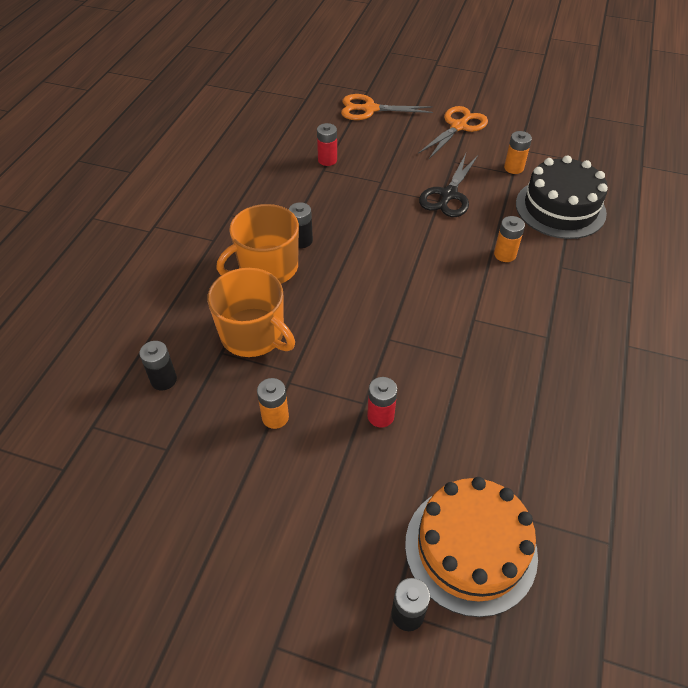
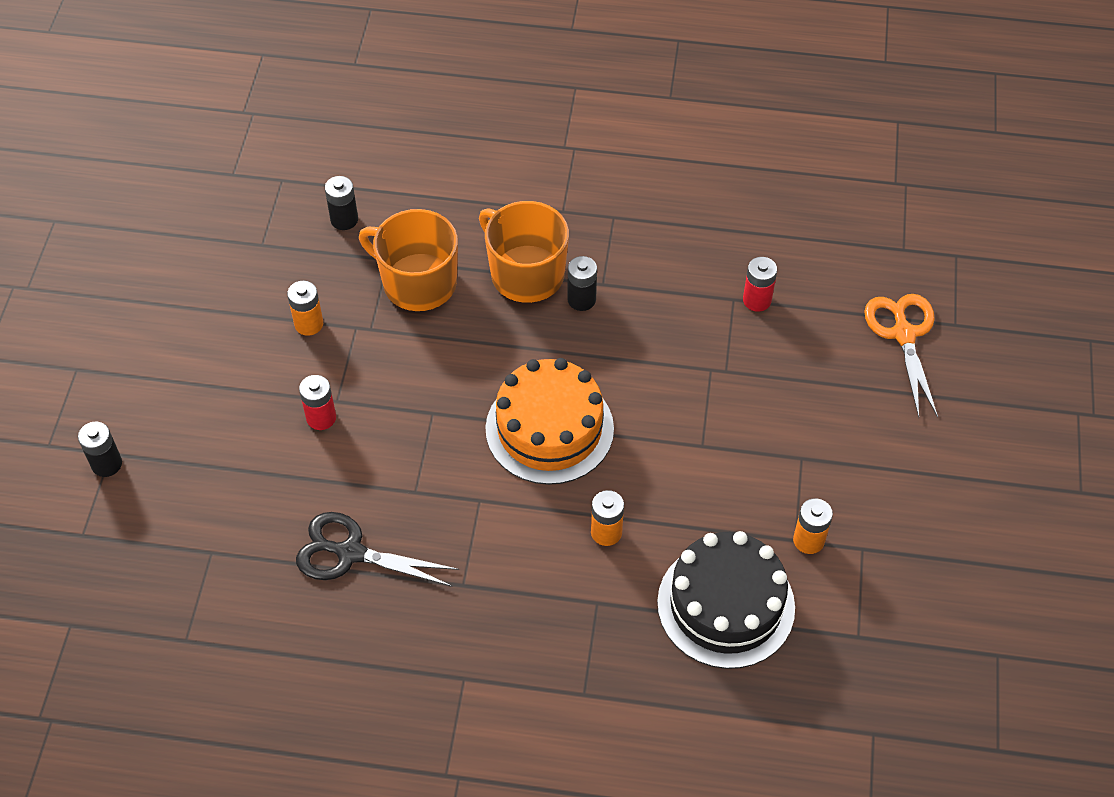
camera: 80 degrees right, 5 degrees up
orange mug [207,268,295,357] -> orange mug turned 90 degrees clockwise [359,209,458,311]
orange cake [405,477,538,617] -> orange cake moved to [486,358,614,485]
orange scissors [418,106,488,159] -> none
black scissors [419,154,478,217] -> black scissors moved to [296,512,459,587]

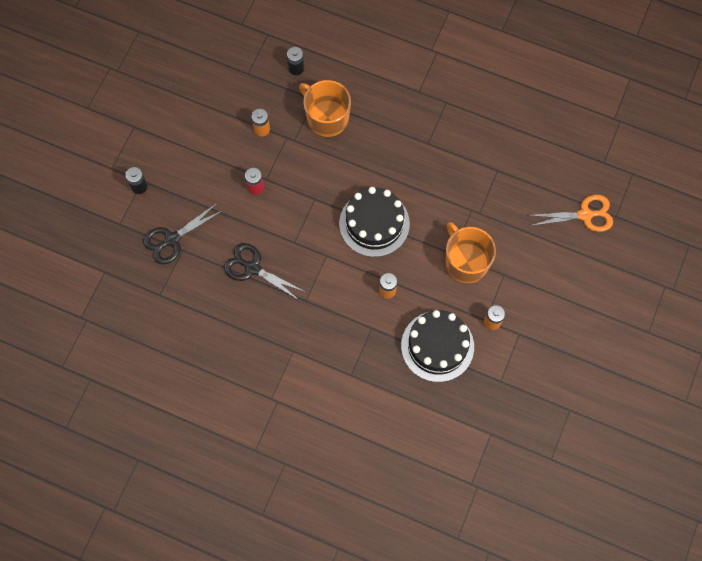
camera: 15 degrees right, 15 degrees up
orange mug [479,201,569,303] -> orange mug moved to [445,222,496,283]
orange cake [486,358,614,485] -> black cake [339,187,410,257]
black battery [567,256,597,311] -> none
red battery [743,257,777,312] -> none
orange scissors [864,294,938,418] -> orange scissors turned 75 degrees clockwise [528,195,613,232]
none -> black scissors [143,203,222,265]

